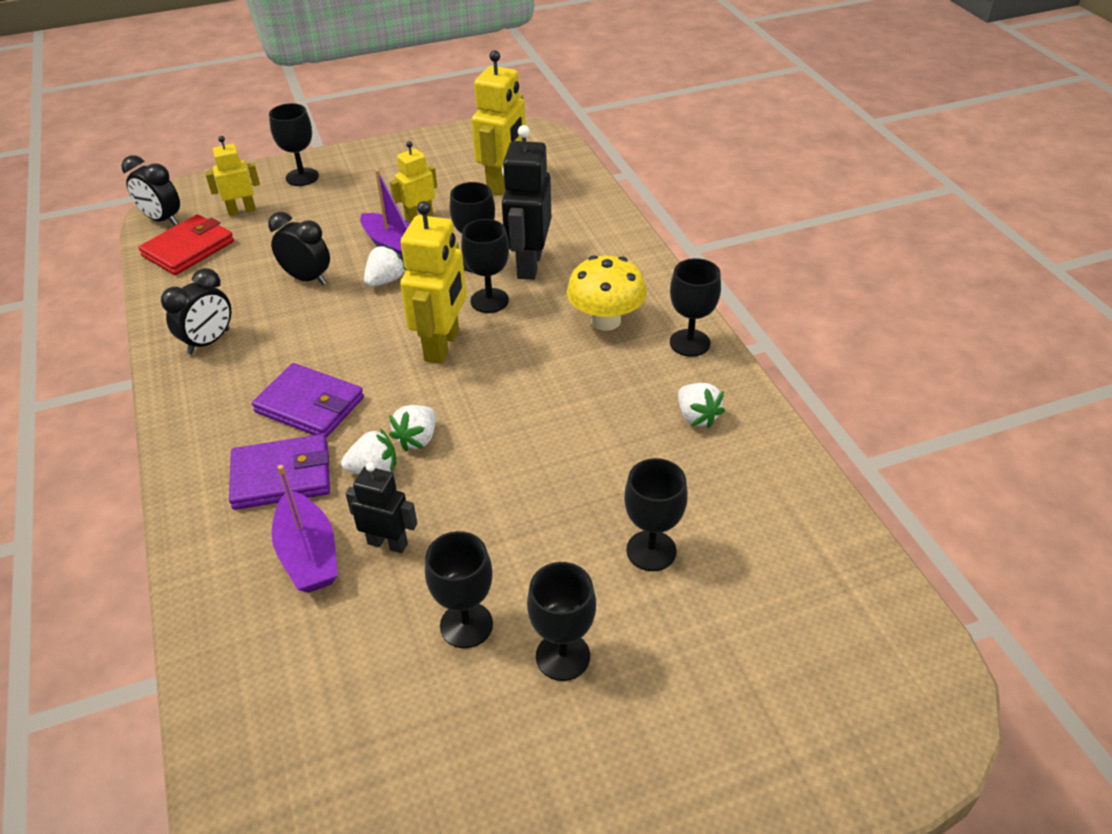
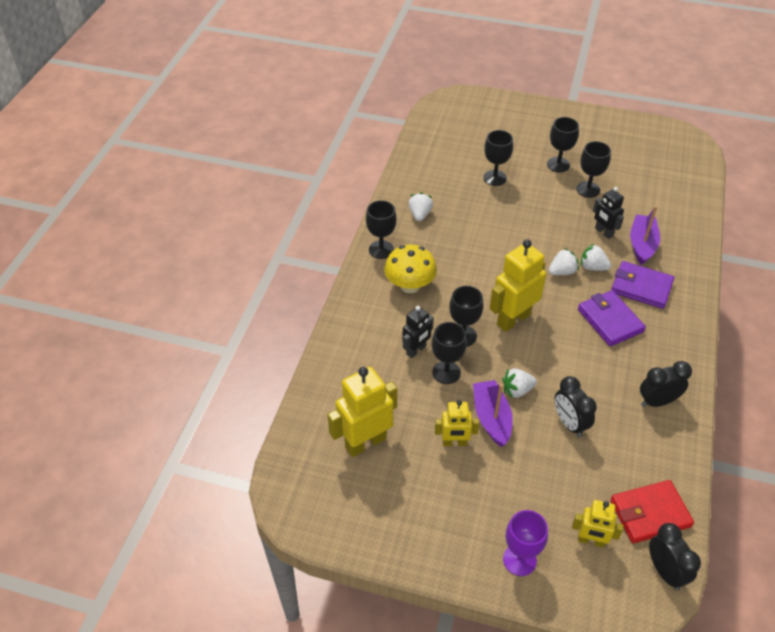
camera: 145 degrees left, 5 degrees up
black goblet [269,103,319,186] -> purple goblet [503,510,548,576]
black robot [502,125,551,280] -> black robot [402,306,434,358], size x0.59

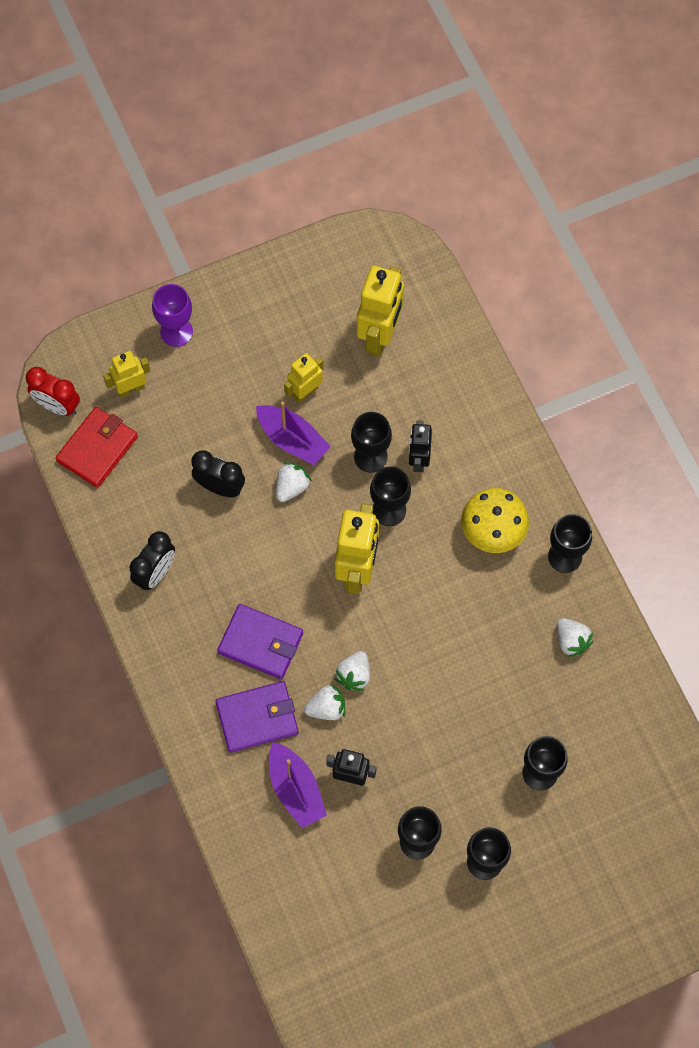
camera: 140 degrees right, 20 degrees up
black clock [649,523,701,590] -> red clock [26,367,80,416]

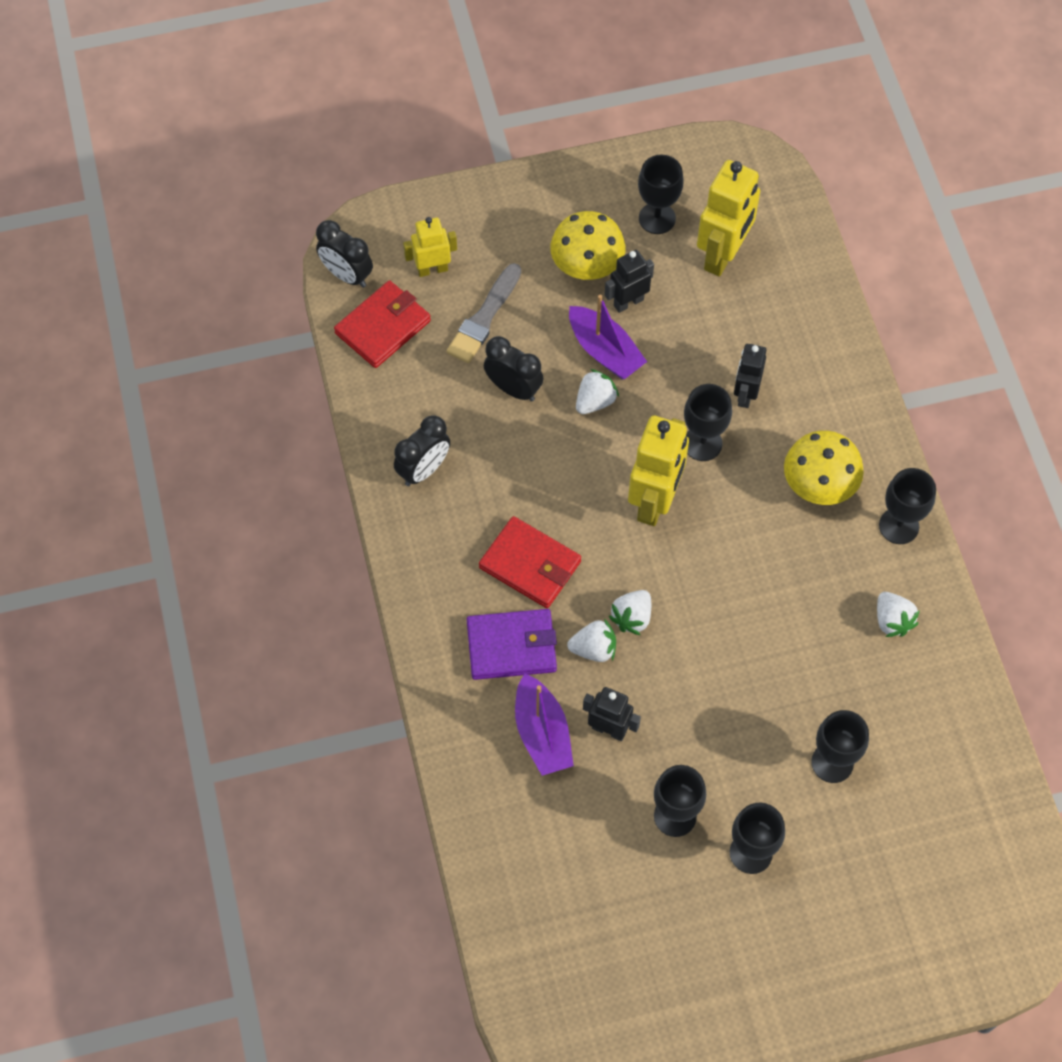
camera: 10 degrees right, 5 degrees down
red clock [26,367,80,416] -> black clock [316,220,373,288]
purple goblet [152,284,193,347] -> none
purple wallet [217,604,303,679] -> red wallet [479,516,581,608]
yellow robot [284,353,323,403] -> black robot [605,250,654,313]
black goblet [351,412,392,473] -> black goblet moved to [638,154,684,234]
none -> grey brush [447,263,521,363]
none -> yellow mushroom [550,211,625,280]

